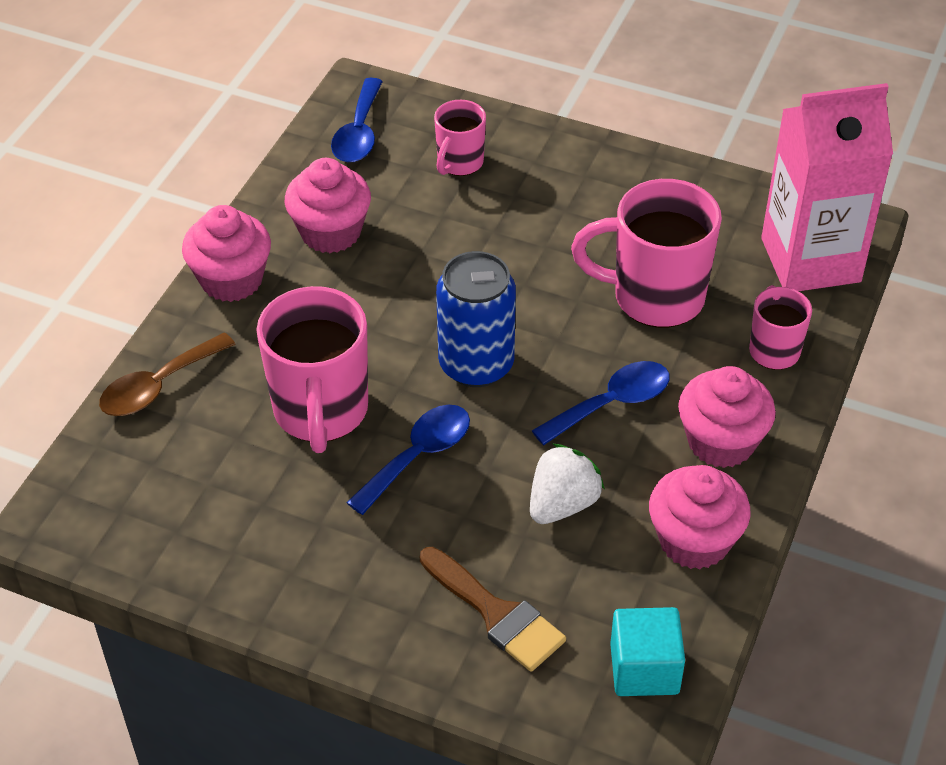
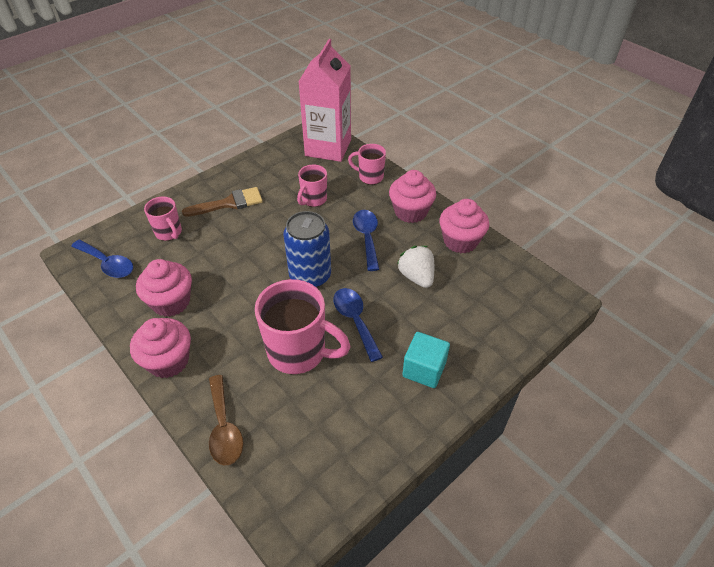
camera: 65 degrees left, 0 degrees up
brown brush [420,547,566,672] -> brown brush moved to [182,187,263,217]
pink mug [571,179,722,328] -> pink mug [297,165,327,207], size x0.55
turquoise cube [610,607,685,696] -> turquoise cube moved to [402,332,450,388]

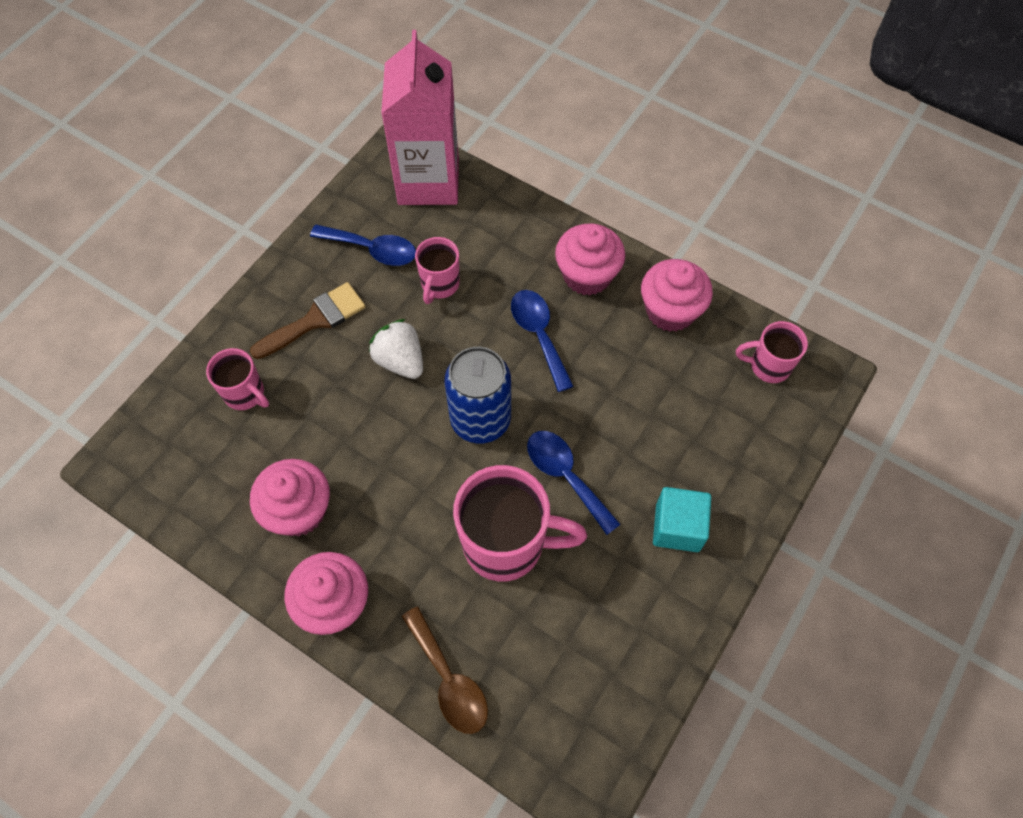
camera: 15 degrees left, 15 degrees up
blue spoon [71,240,133,278] -> blue spoon moved to [310,225,416,266]
pink mug [348,144,386,185] -> pink mug moved to [736,321,808,383]
white strawberry [397,246,434,288] -> white strawberry moved to [369,319,423,379]

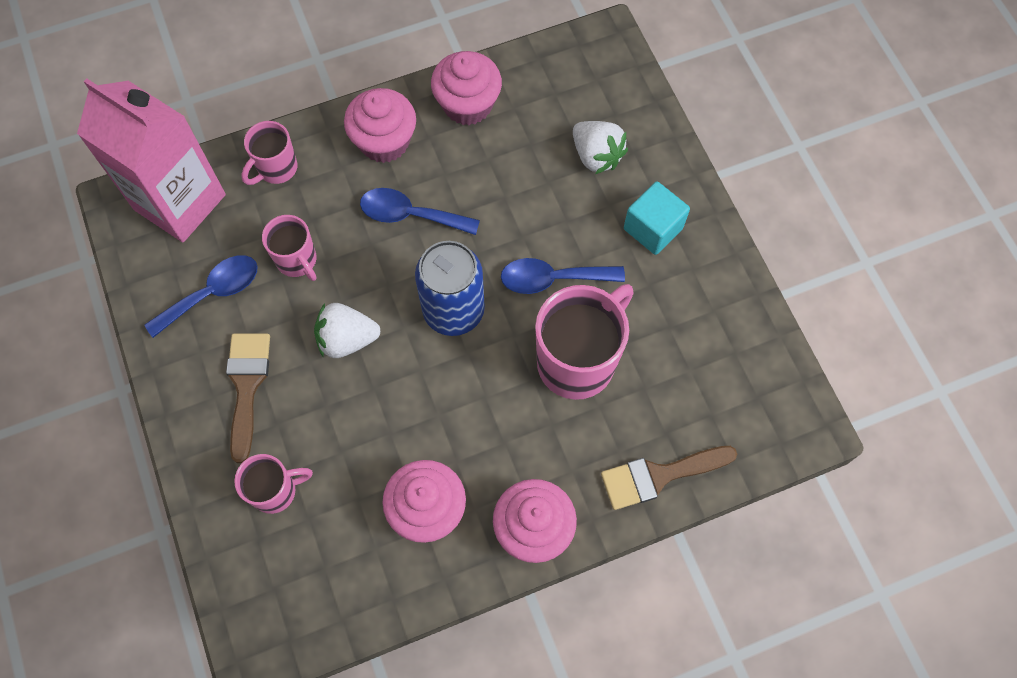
camera: 55 degrees left, 5 degrees up
brown spoon [401,606,488,734] -> brown brush [601,446,737,510]
pink mug [736,321,808,383] -> pink mug moved to [241,121,297,185]
none -> white strawberry [573,121,628,174]

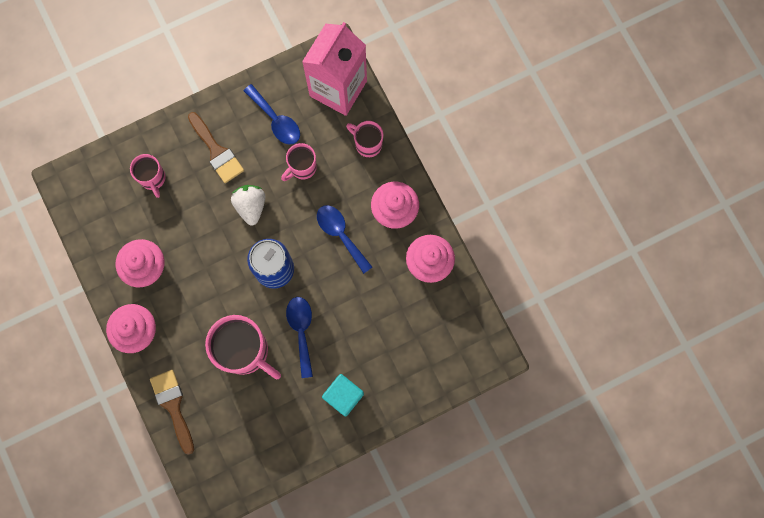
camera: 85 degrees right, 10 degrees up
brown brush [226,334,270,463] -> brown brush turned 60 degrees clockwise [188,112,244,183]
blue spoon [360,188,480,235] -> blue spoon turned 45 degrees counterclockwise [317,205,372,274]
white strawberry [573,121,628,174] -> none

